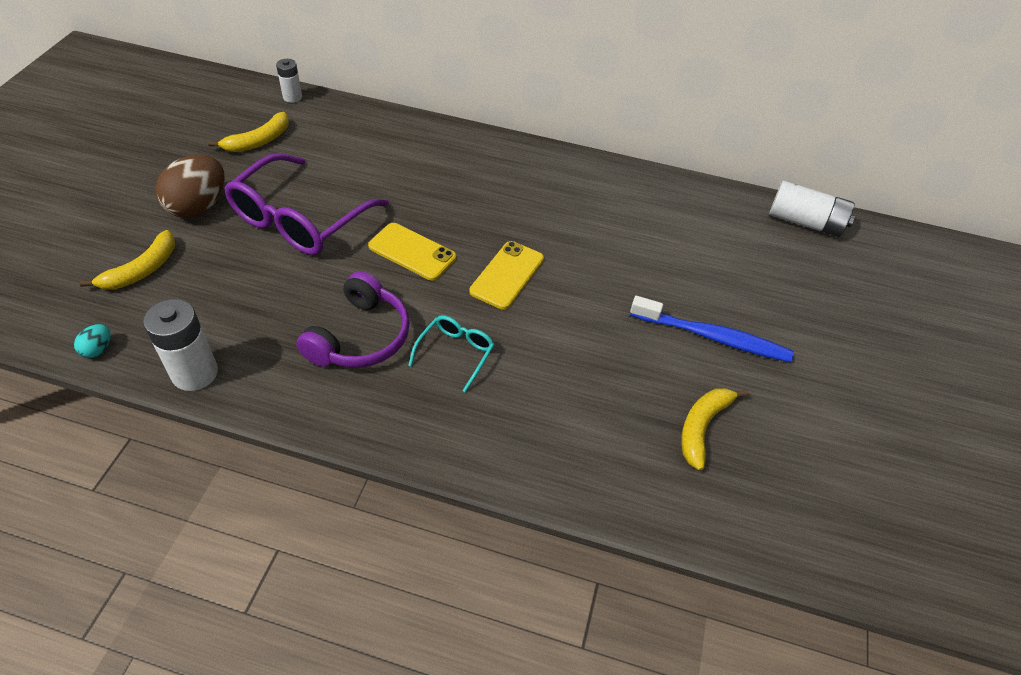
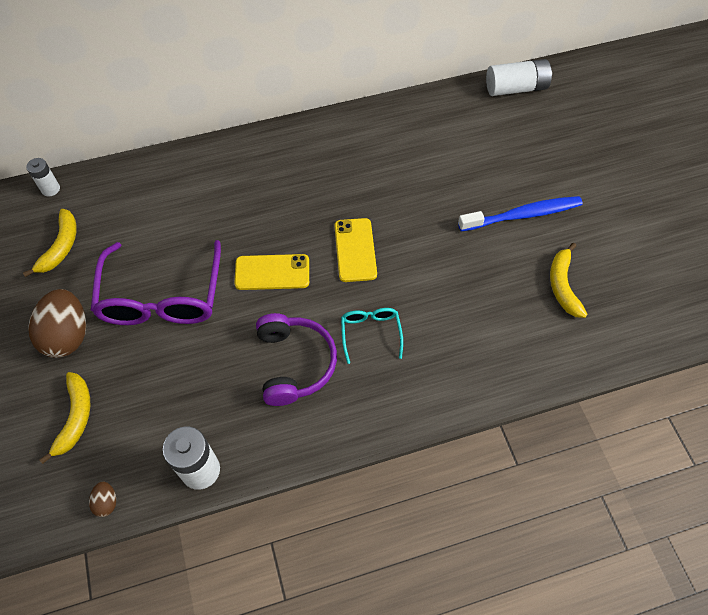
camera: 30 degrees left, 10 degrees up
turquoise egg [74,324,111,358] -> brown egg [89,482,116,517]

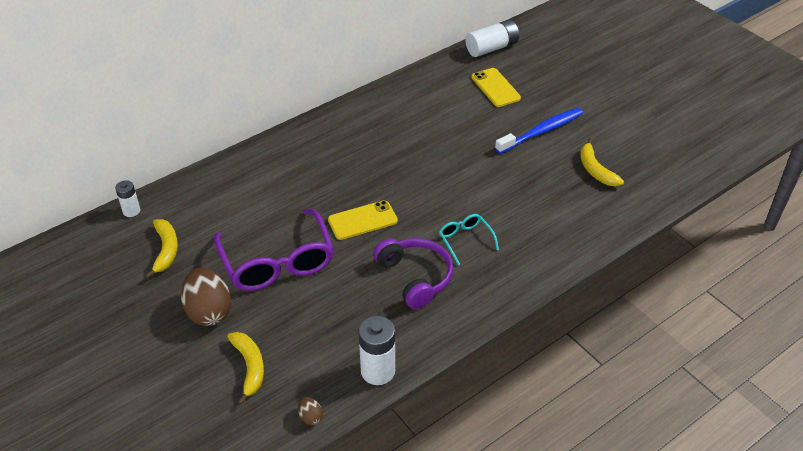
camera: 20 degrees left, 15 degrees down
yellow phone [334,218,377,282] -> yellow phone moved to [472,68,521,107]

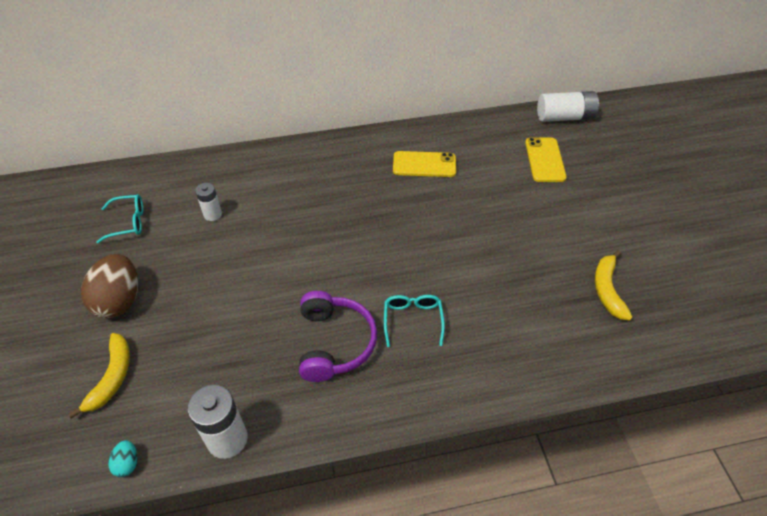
camera: 25 degrees right, 5 degrees up
white battery [115,180,140,217] -> white battery moved to [195,183,222,221]
yellow banana [145,219,178,278] -> turquoise glasses [96,194,143,243]
purple glasses [214,209,334,291] -> none
brown egg [298,397,323,425] -> turquoise egg [108,440,137,477]
yellow phone [328,200,398,240] -> yellow phone moved to [393,151,456,177]
blue toothbrush [495,108,583,154] -> none

